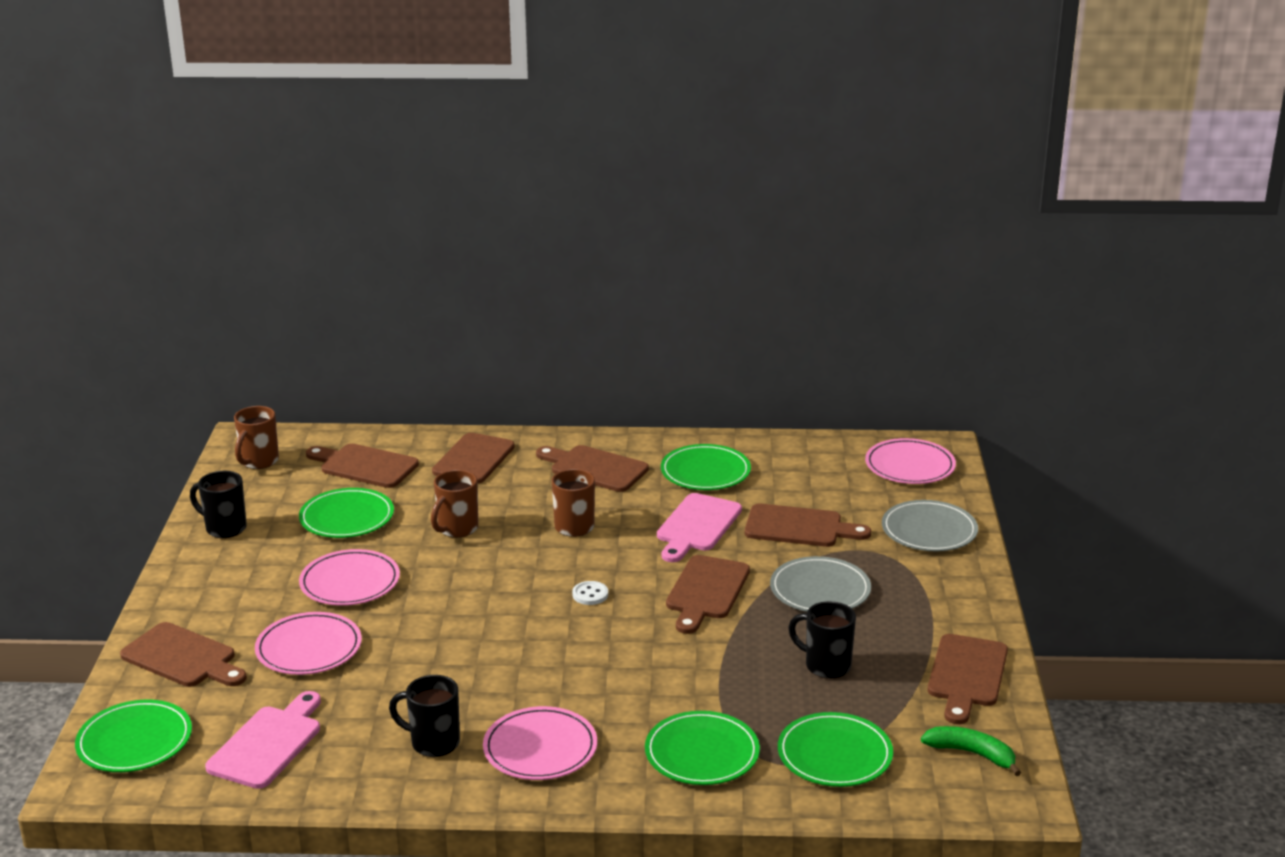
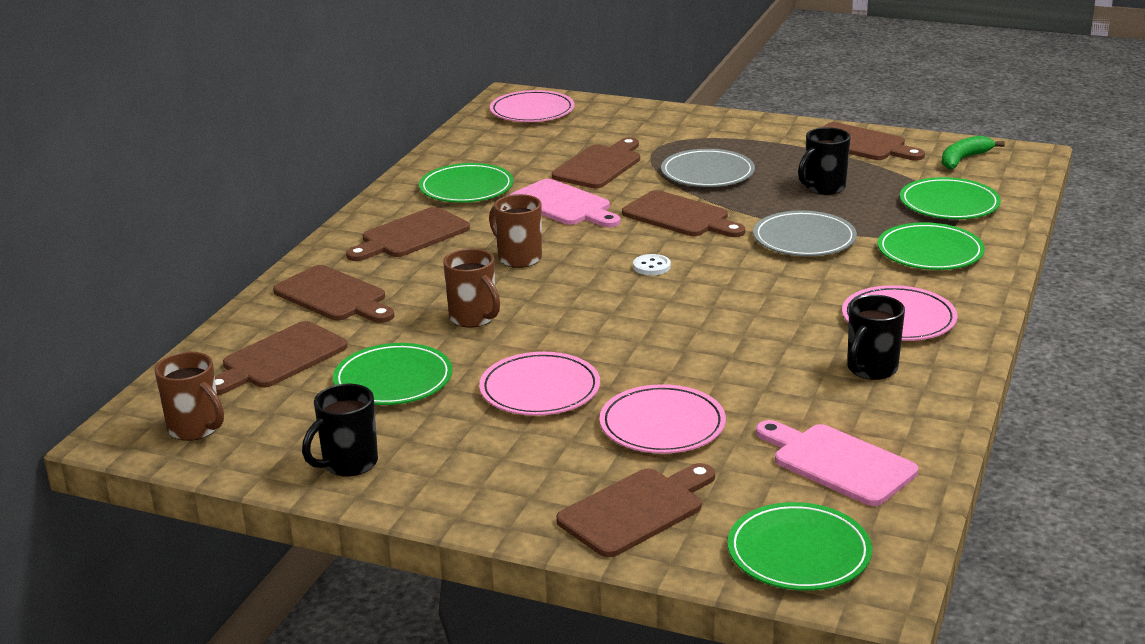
camera: 70 degrees left, 0 degrees up
grey plate [882,500,978,551] -> grey plate moved to [753,210,857,256]

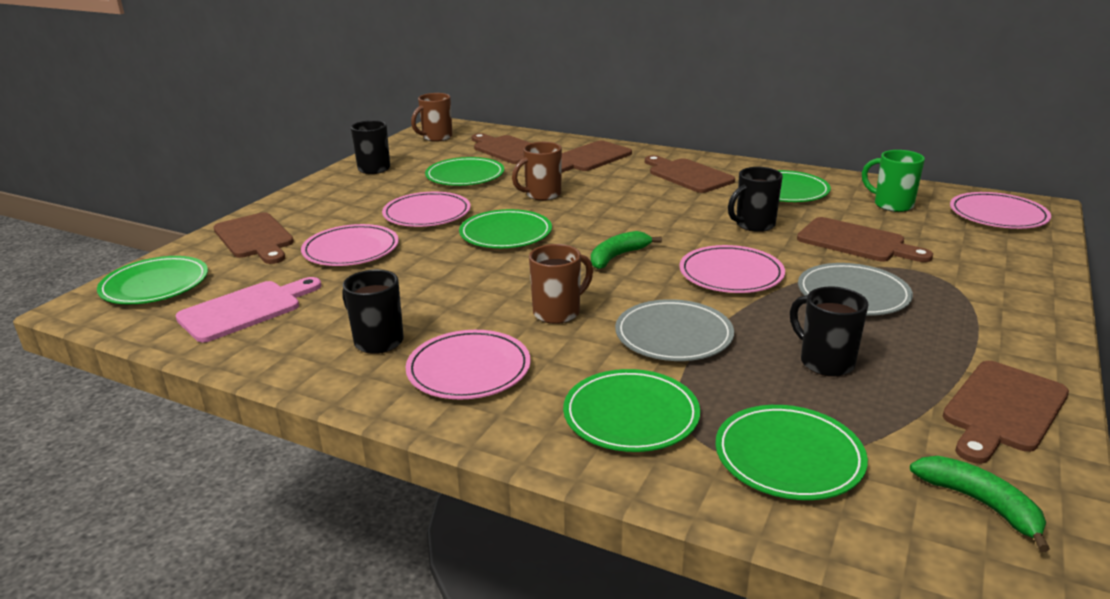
camera: 95 degrees right, 0 degrees up
brown mug [489,194,542,268] -> brown mug moved to [529,244,593,324]
pink cutting board [510,179,620,227] -> black mug [728,167,783,232]
brown cutting board [622,190,745,237] -> pink plate [680,245,785,293]
white button [633,254,671,275] -> green banana [591,231,662,269]
none -> green plate [459,209,552,248]
none -> green mug [862,150,925,212]

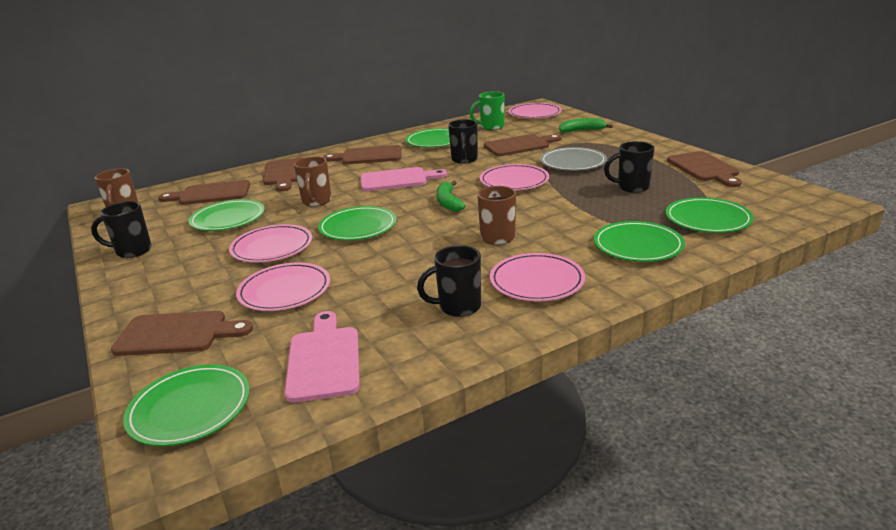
camera: 55 degrees left, 0 degrees up
grey plate [615,299,734,361] -> none
green banana [910,456,1050,552] -> green banana moved to [559,118,613,133]
none -> pink cutting board [361,167,447,191]

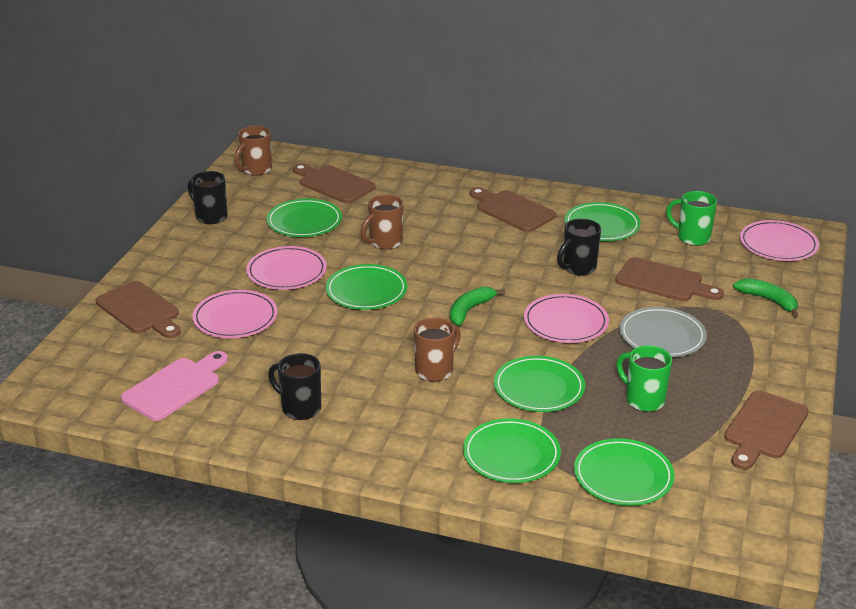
camera: 45 degrees right, 5 degrees up
green plate [123,364,250,446] -> green plate moved to [494,356,585,412]
brown cutting board [263,158,302,192] -> none
pink cutting board [361,167,447,191] -> none
pink plate [490,253,585,301] -> none
black mug [604,141,655,193] -> green mug [616,346,672,412]

